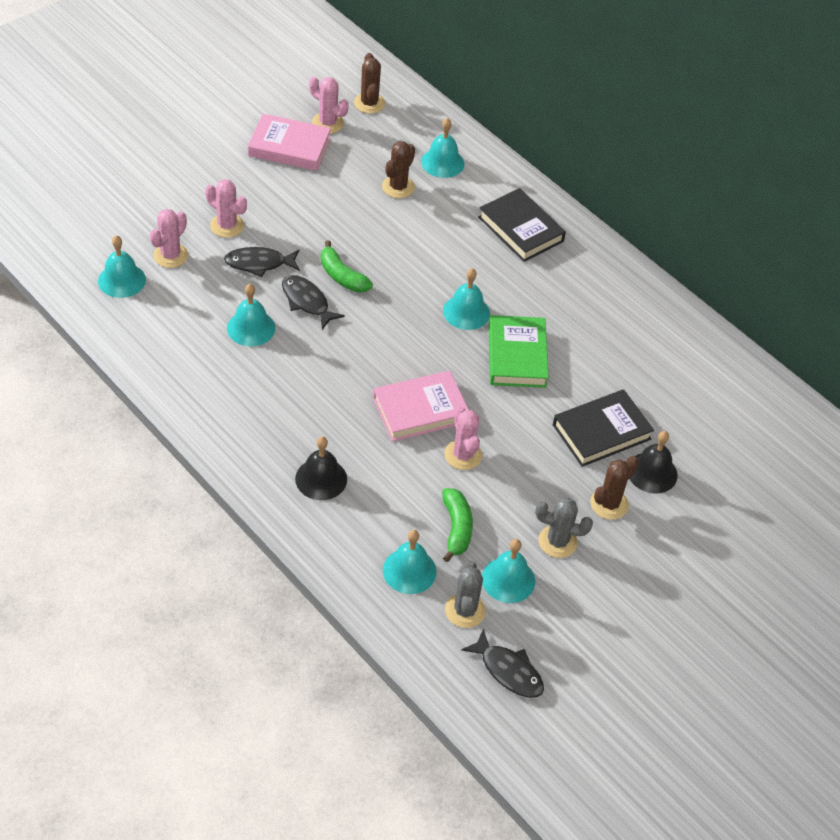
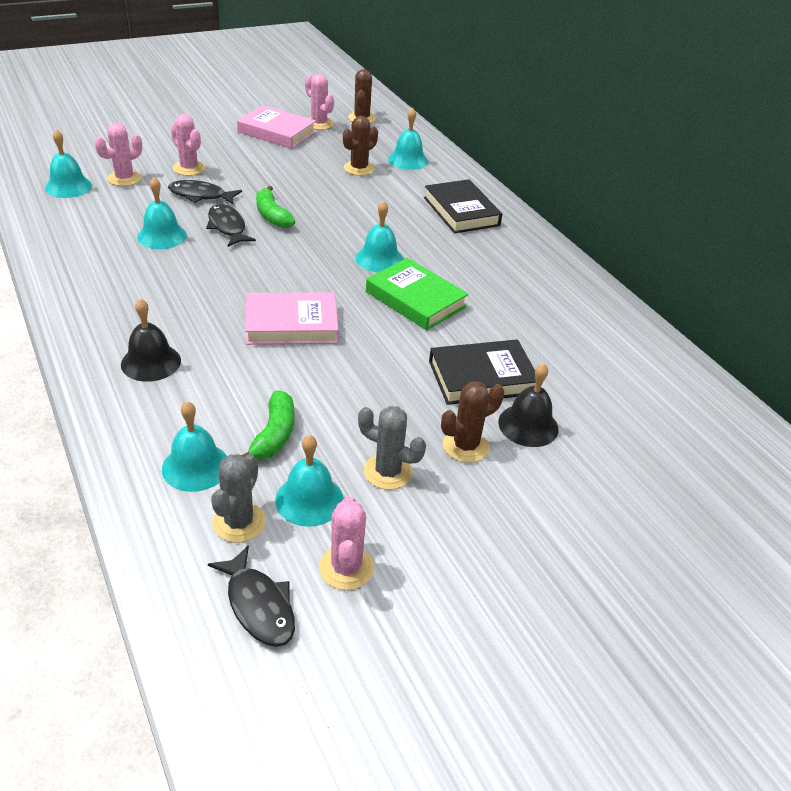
camera: 15 degrees right, 10 degrees down
pink cactus [444,407,482,470] -> pink cactus moved to [319,496,374,590]
green book [489,315,549,388] -> green book turned 60 degrees counterclockwise [366,258,469,330]

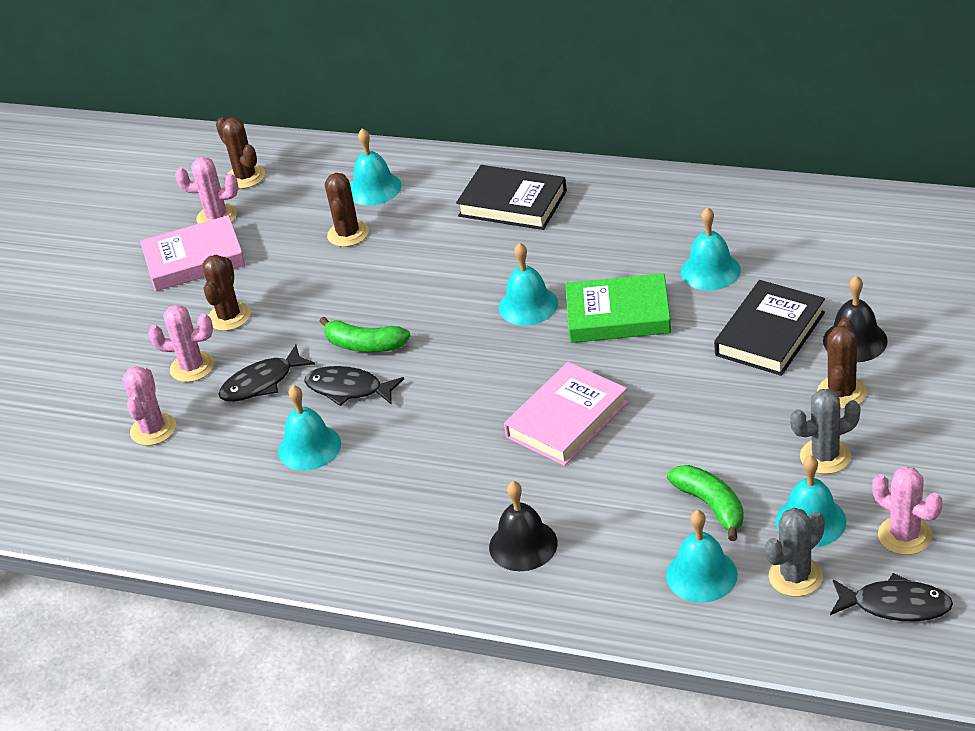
camera: 35 degrees left, 0 degrees up
turquoise bell [45,129,92,198] -> turquoise bell moved to [681,207,741,290]
grey cactus [211,454,266,543] -> grey cactus turned 75 degrees clockwise [765,508,825,597]
none -> brown cactus [202,255,251,331]

